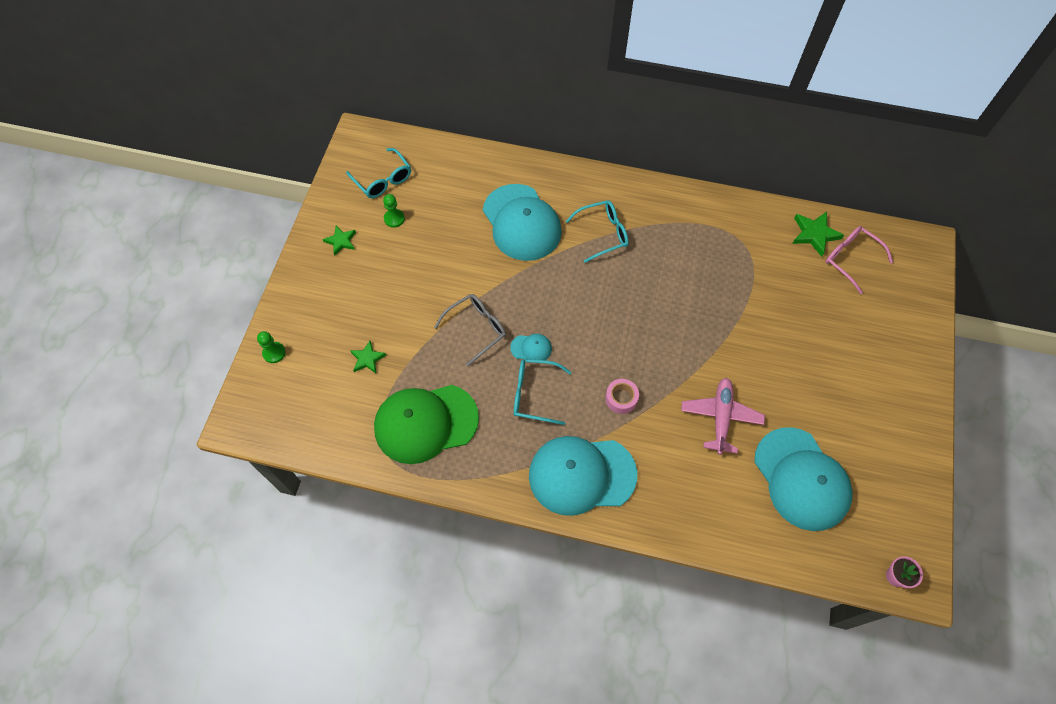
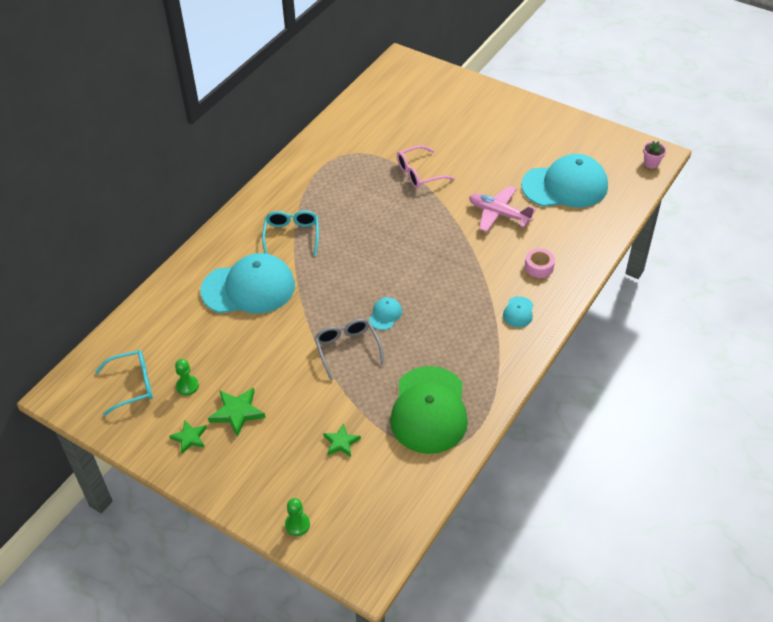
camera: 70 degrees left, 15 degrees down
turquoise glasses [514,359,571,425] -> none
turquoise cap [529,436,637,516] -> turquoise cap [503,296,534,327], size x0.41
pink tape [605,379,639,414] -> pink tape moved to [525,248,555,278]
green star [792,212,844,257] -> green star moved to [208,388,266,437]
pink glasses [826,226,893,294] -> pink glasses moved to [397,145,455,188]

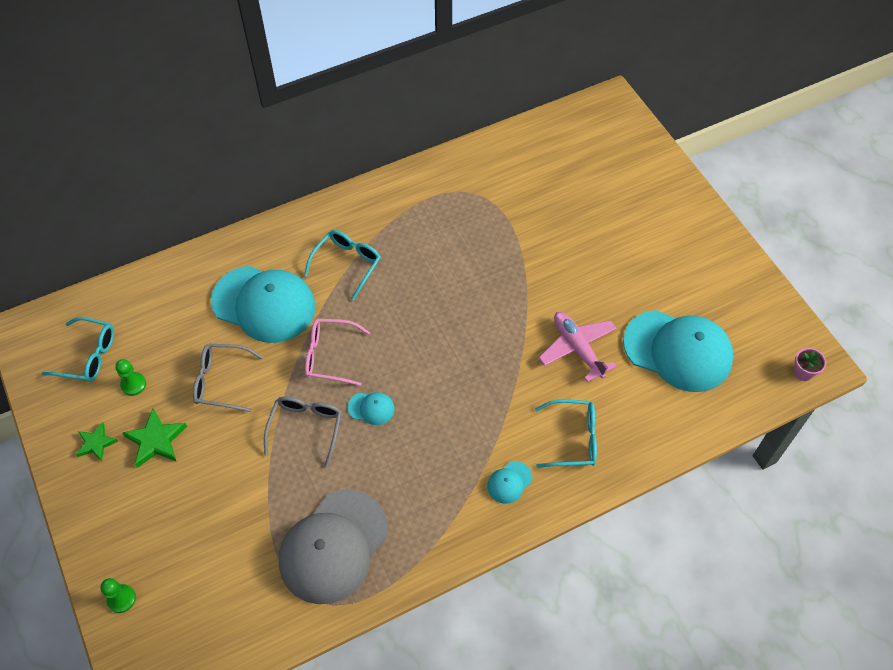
camera: 30 degrees right, 10 degrees up
green star [323,423,361,457] -> none
turquoise cap [369,297,402,330] -> turquoise cap turned 45 degrees clockwise [348,392,395,425]
green cap [390,366,468,454] -> grey cap [279,490,388,604]
pink glasses [397,145,455,188] -> pink glasses moved to [305,319,370,386]
pink tape [525,248,555,278] -> turquoise glasses [535,399,597,468]
none -> grey glasses [193,344,263,412]

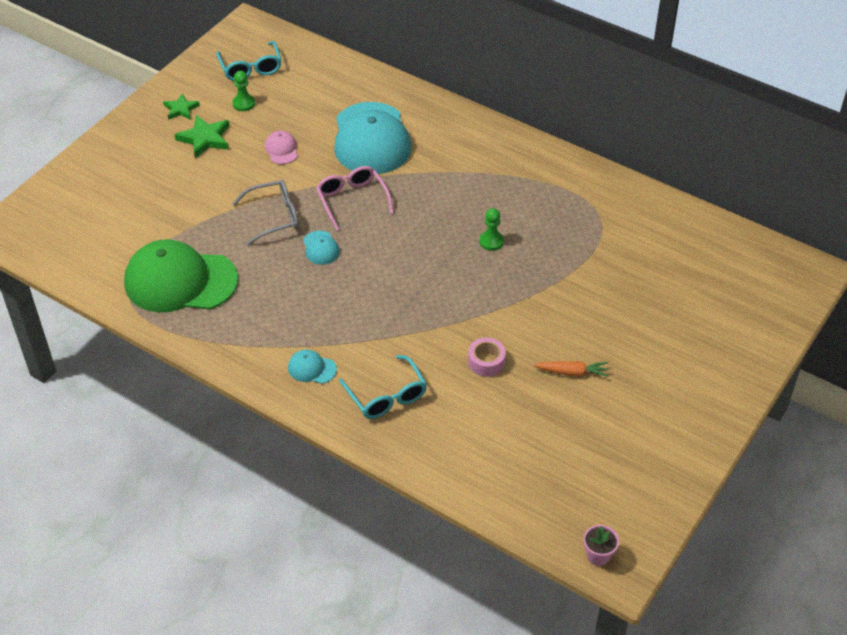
camera: 60 degrees right, 10 degrees down
green pawn [100,578,136,613] -> green pawn moved to [479,208,504,251]
grey glasses [193,344,263,412] -> pink cap [265,131,298,164]
grey cap [279,490,388,604] -> green cap [124,239,238,312]
turquoise glasses [304,230,381,300] -> none
pink plane [539,312,617,382] -> pink tape [468,338,506,377]
turquoise cap [623,310,734,392] -> none
none -> orange carrot [533,361,608,377]

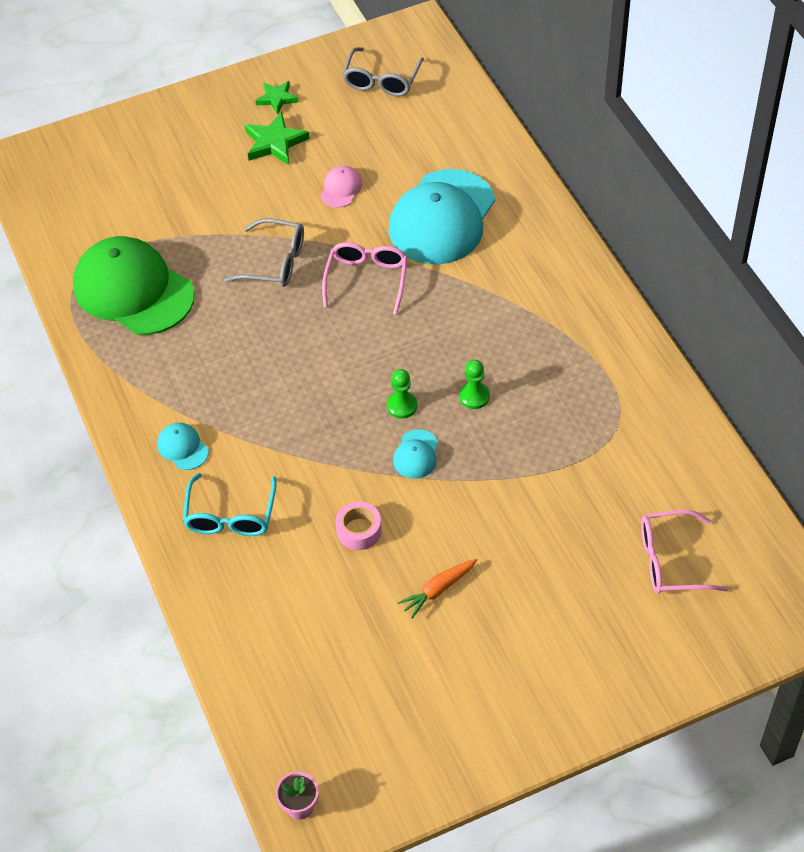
camera: 35 degrees right, 5 degrees up
turquoise glasses [216,41,282,81] -> grey glasses [342,47,424,96]
green pawn [232,71,255,111] -> green pawn moved to [387,369,417,419]
turquoise cap [303,231,340,265] -> turquoise cap moved to [393,429,438,479]
orange carrot [533,361,608,377] -> orange carrot turned 105 degrees clockwise [397,559,477,619]
none -> pink glasses [641,510,728,594]

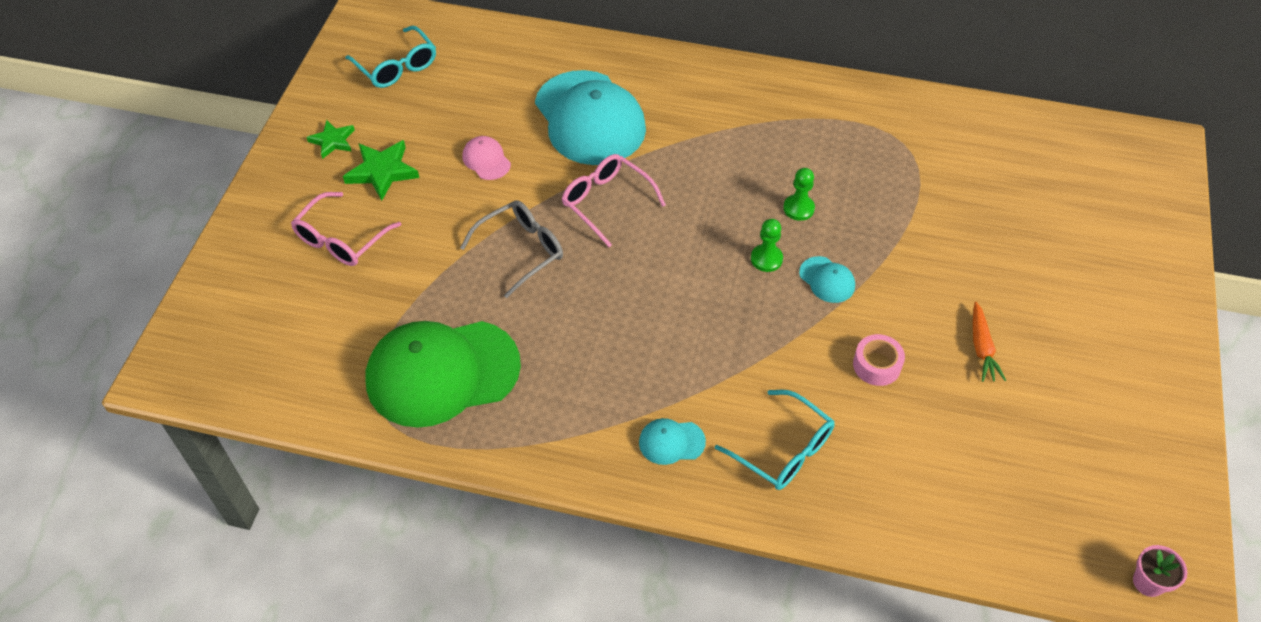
camera: 55 degrees left, 0 degrees up
grey glasses [342,47,424,96] -> turquoise glasses [345,26,436,88]
pink glasses [641,510,728,594] -> pink glasses moved to [291,192,402,266]

